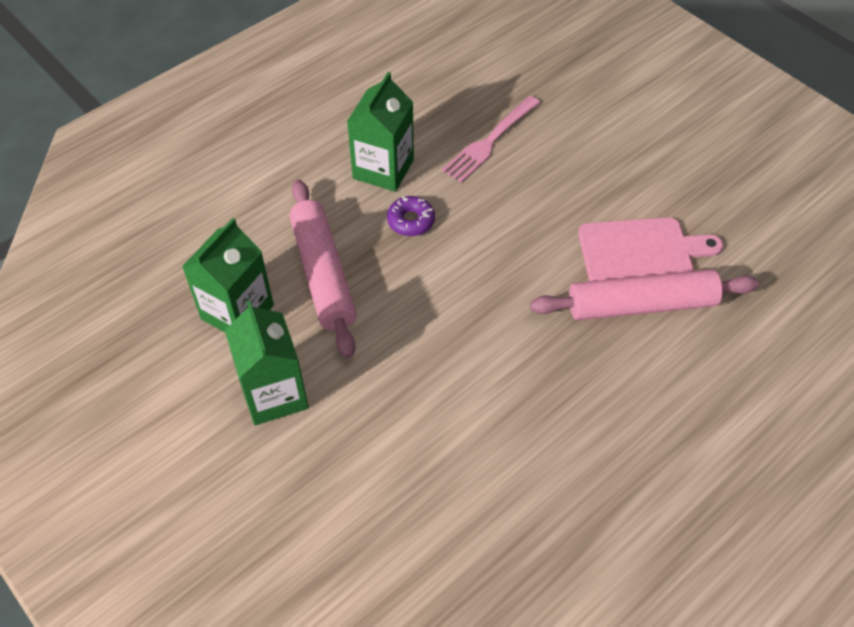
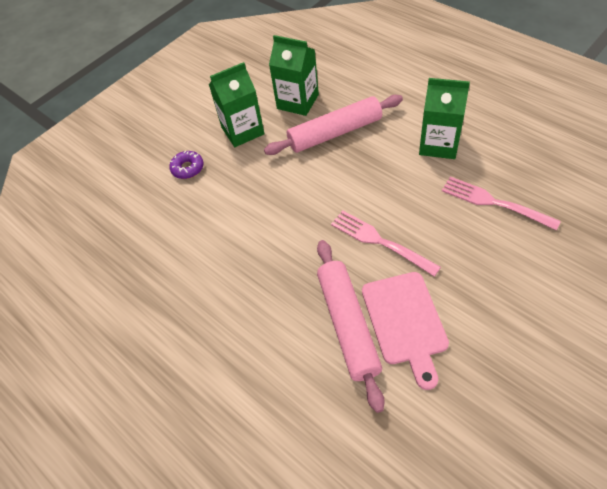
camera: 90 degrees right, 0 degrees up
purple donut [387,196,435,236] -> purple donut moved to [169,151,204,179]
none -> pink fork [331,210,441,276]

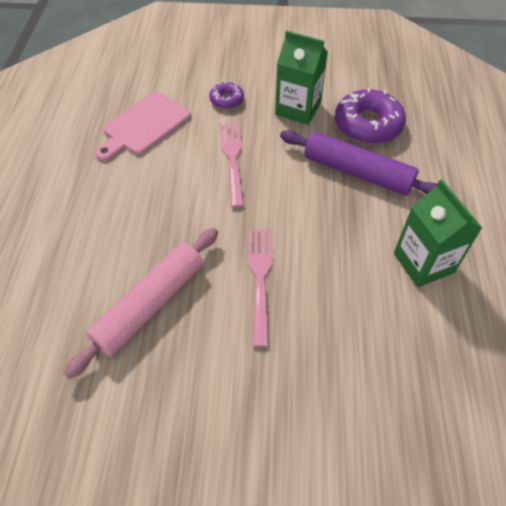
camera: 45 degrees right, 0 degrees up
pink rolling pin [264,95,403,155] -> purple rolling pin [280,130,438,196]
green carton [269,35,319,116] -> purple donut [335,88,406,144]
pink cutting board [362,272,449,390] -> pink cutting board moved to [95,92,191,161]
pink fork [442,177,561,230] -> pink fork moved to [219,122,244,208]

